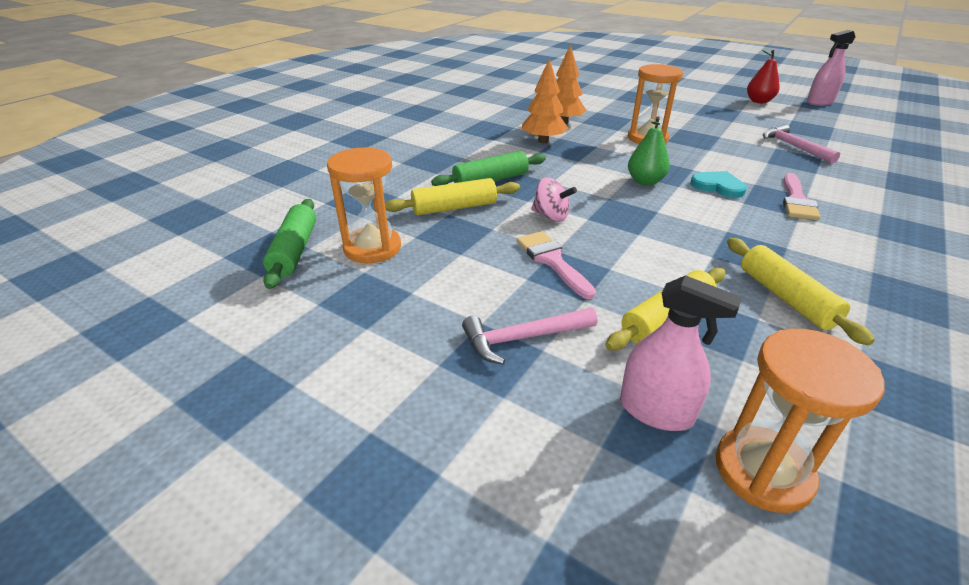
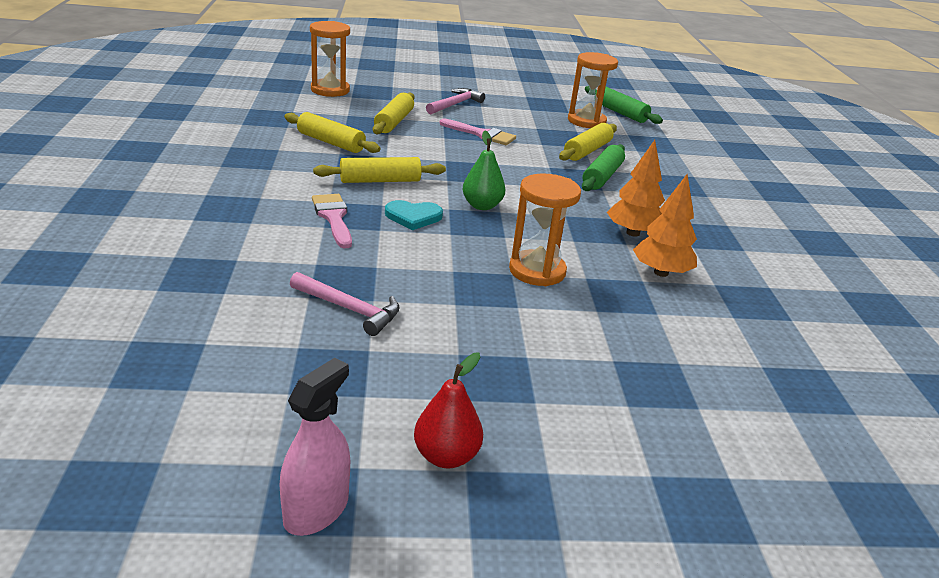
camera: 140 degrees right, 5 degrees down
pink spinning top [531,177,577,222] -> none
pink spray bottle [620,275,742,431] -> none
none -> yellow rolling pin [313,157,446,183]

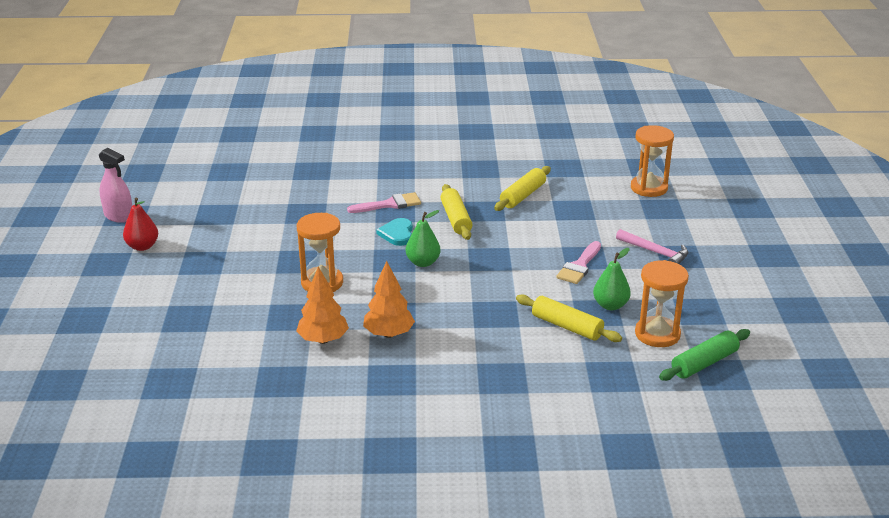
camera: 95 degrees right, 0 degrees up
pink hammer [290,272,400,336] -> none
yellow rolling pin [373,93,415,134] -> none
green rolling pin [582,144,625,191] -> none
none -> green pear [593,248,631,310]

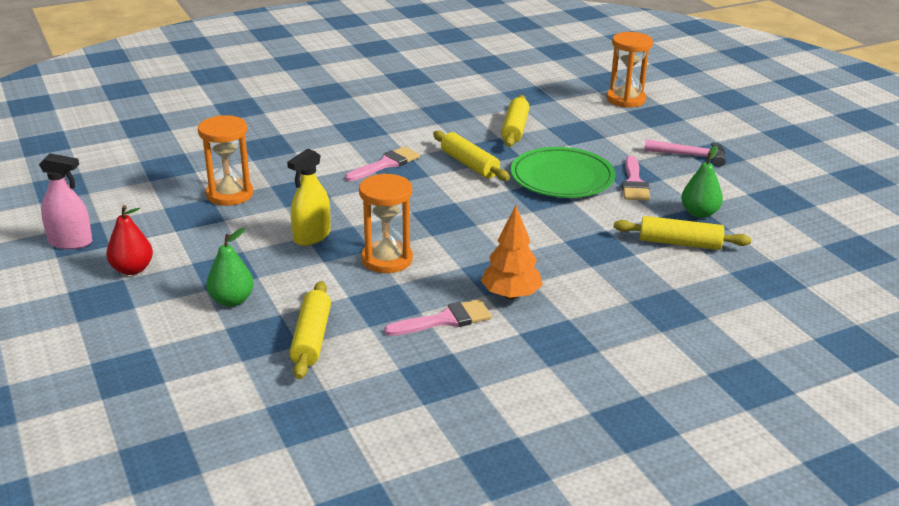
camera: 25 degrees left, 0 degrees up
orange tree [296,266,349,344] -> pink brush [384,299,492,336]
turquoise heart [376,218,413,246] -> none
green pear [406,210,441,267] -> green pear moved to [206,228,254,307]
orange hourglass [635,260,689,347] -> orange hourglass moved to [198,115,253,206]
green rolling pin [659,329,750,381] -> none
none -> yellow spray bottle [287,148,331,246]
none -> yellow rolling pin [289,281,331,379]
none -> green plate [511,147,615,198]

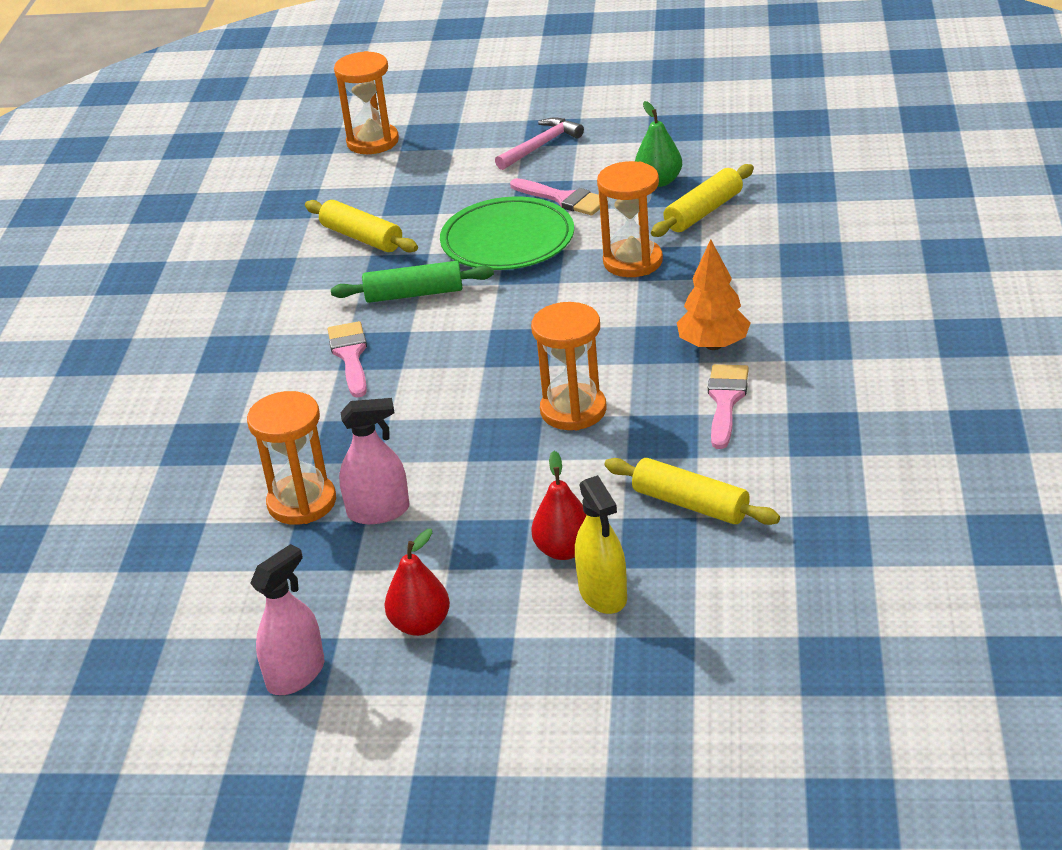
camera: 55 degrees left, 5 degrees up
green pear [206,228,254,307] -> red pear [531,451,586,560]
yellow spray bottle [287,148,331,246] -> yellow spray bottle moved to [575,475,627,614]
yellow rolling pin [433,131,510,181] -> green rolling pin [331,261,494,303]
none -> pink spray bottle [339,398,409,524]
none -> orange hourglass [597,161,663,277]

